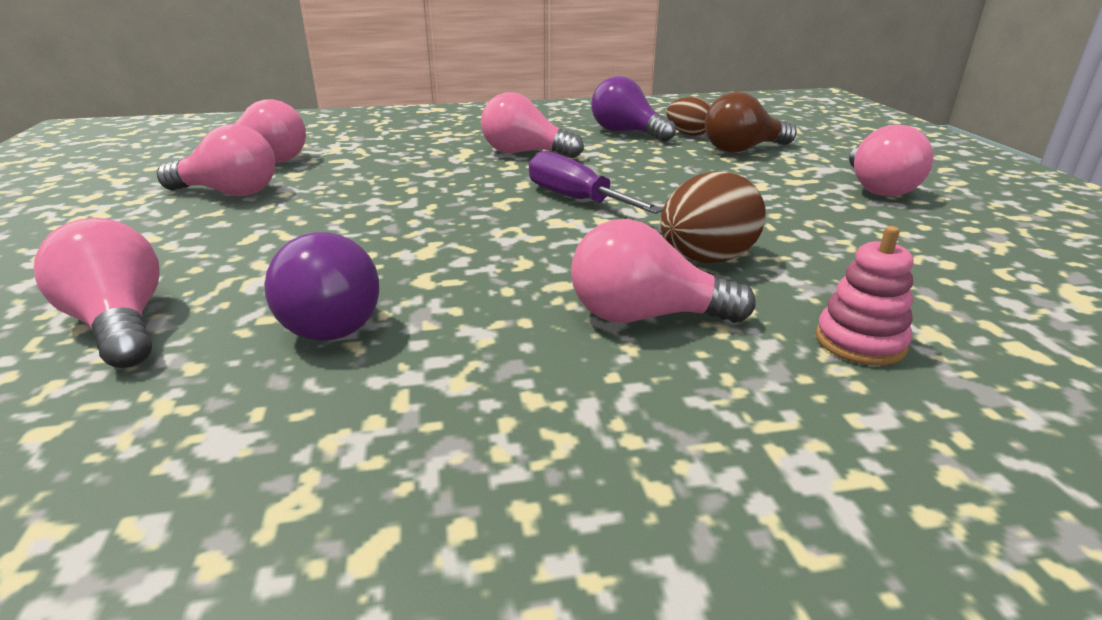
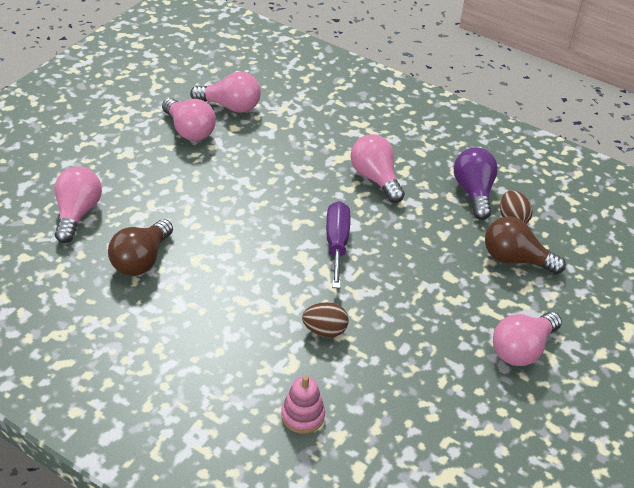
camera: 40 degrees right, 15 degrees up
purple light bulb [264,232,379,341] -> brown light bulb [108,219,173,276]
pink light bulb [571,219,756,323] -> none
brown egg [660,171,766,263] -> brown egg [302,302,349,337], size x0.67

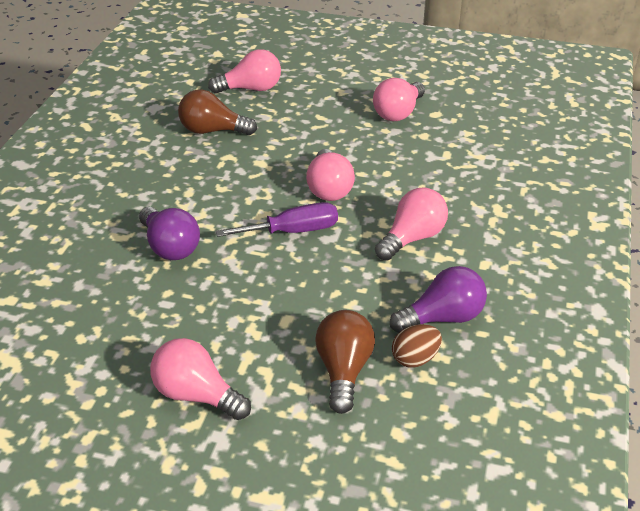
camera: 75 degrees right, 5 degrees down
pink light bulb [190,72,261,113] -> pink light bulb moved to [306,149,355,201]
pink stacking toy [281,376,325,434] -> none
brown egg [302,302,349,337] -> purple light bulb [139,207,200,260]

